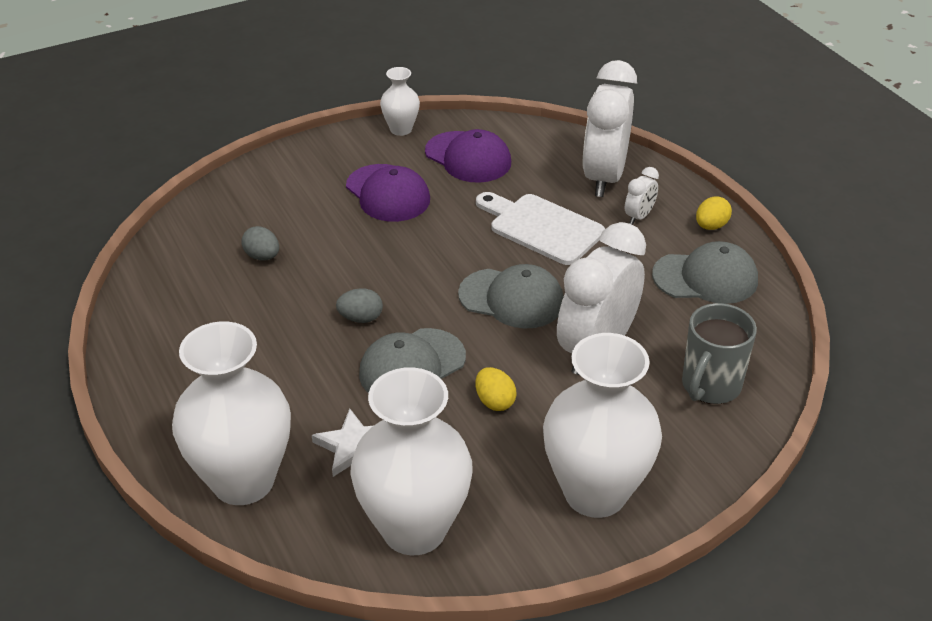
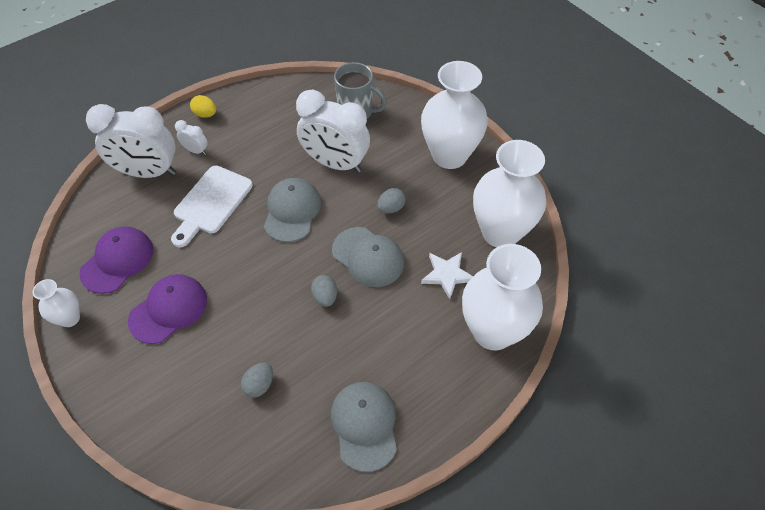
camera: 100 degrees left, 15 degrees up
yellow egg [476,367,517,411] -> grey egg [377,188,406,214]
grey cap [652,241,758,304] -> grey cap moved to [331,382,397,472]

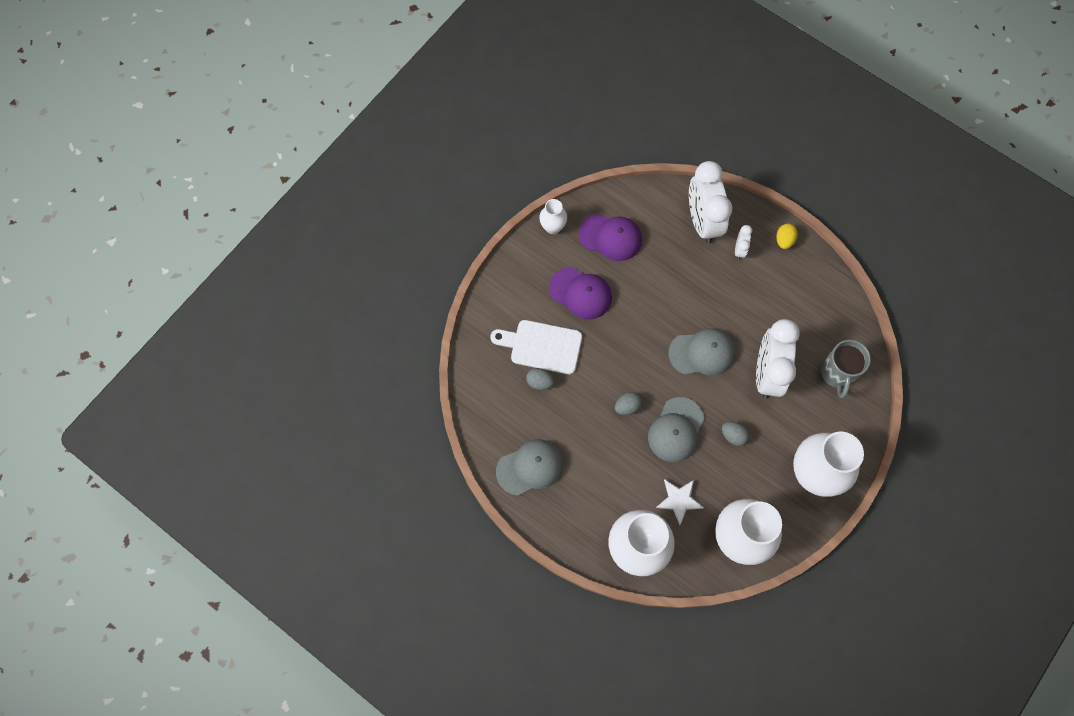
camera: 75 degrees right, 15 degrees up
white cutting board [171,165,253,248] -> white cutting board moved to [490,320,582,374]

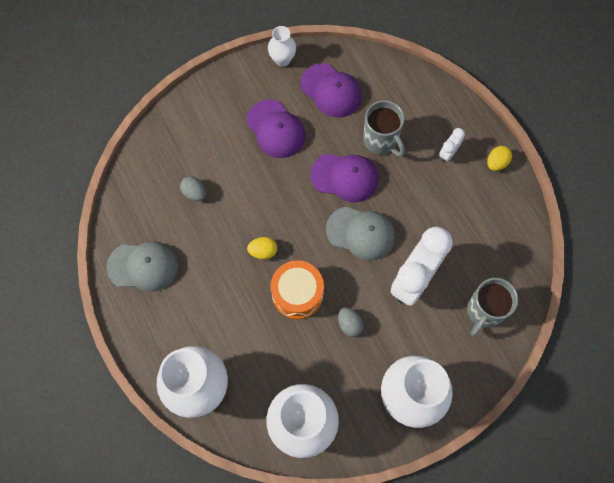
camera: 25 degrees right, 0 degrees up
white cutting board [490,320,582,374] -> none
grey egg [615,392,642,415] -> yellow egg [247,237,277,259]
grey cap [648,397,704,462] -> orange drum [271,260,324,319]
white star [656,480,704,525] -> none
white clock [689,161,732,244] -> none
none -> purple cap [311,154,379,202]
none -> grey mug [363,100,405,157]

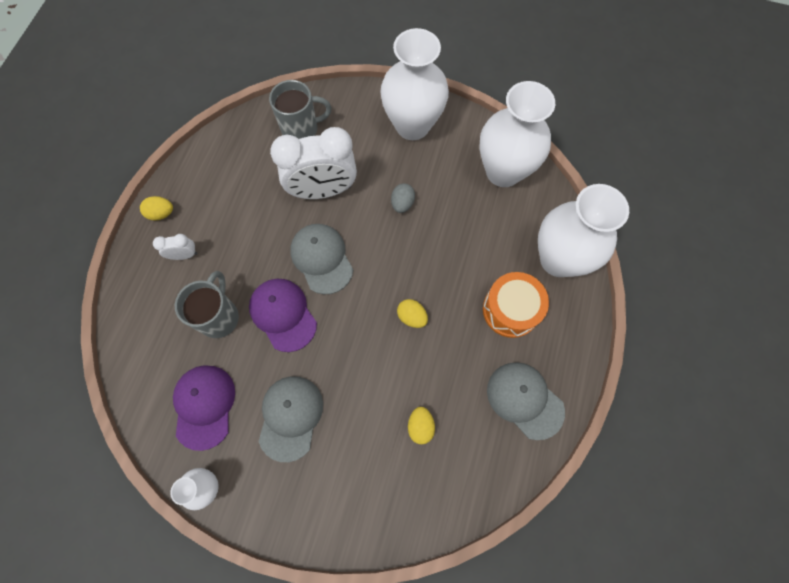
camera: 135 degrees left, 0 degrees up
grey egg [180,176,206,201] -> yellow egg [408,407,435,444]
purple cap [247,100,305,158] -> grey cap [258,376,323,462]
orange drum [271,260,324,319] -> orange drum moved to [483,272,549,338]

